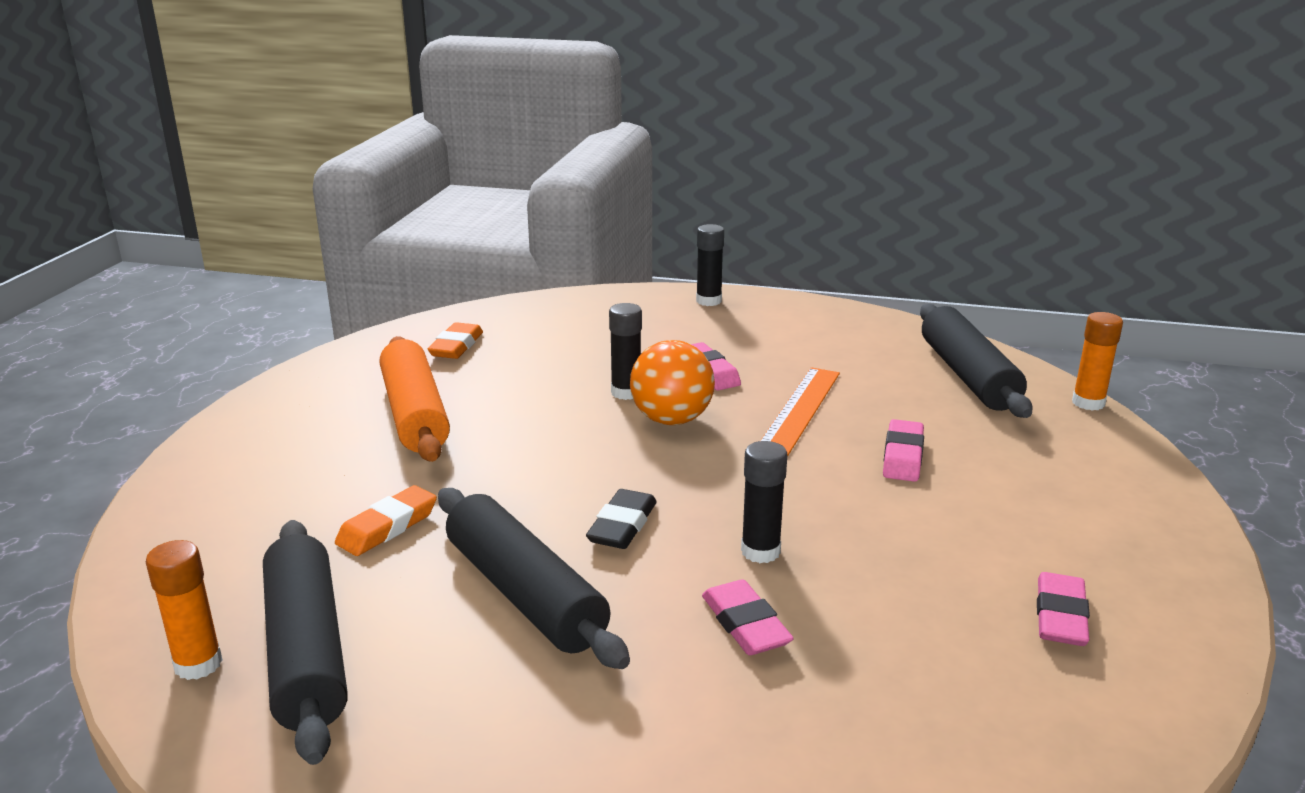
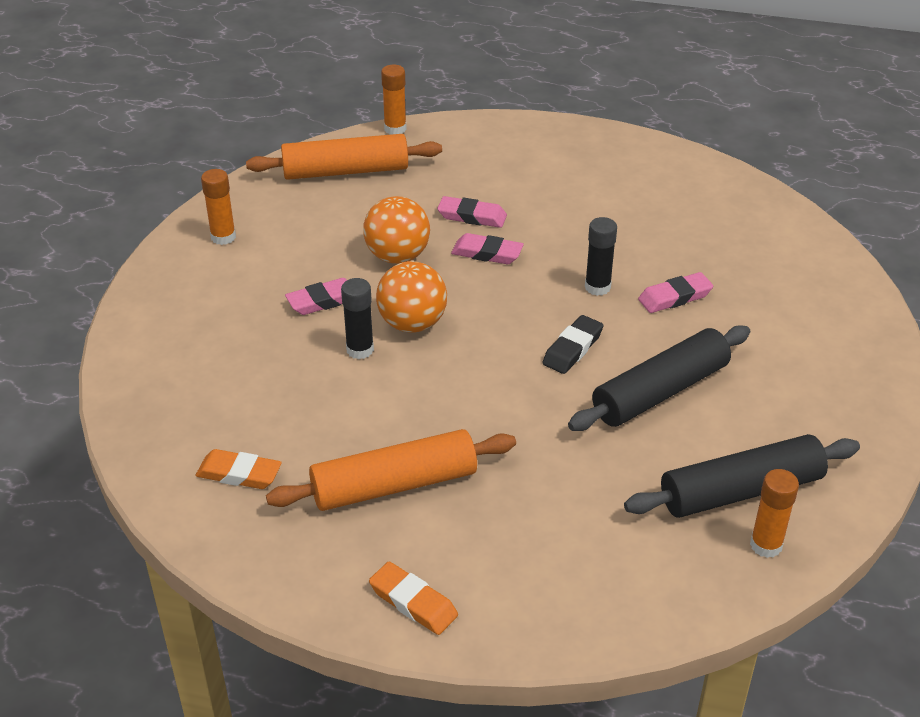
camera: 90 degrees left, 15 degrees up
orange eraser [335,485,437,556] -> orange eraser moved to [369,561,458,635]
black eraser [586,489,657,549] -> black eraser turned 75 degrees counterclockwise [542,315,604,374]
black glue stick [696,224,724,306] -> none
orange ruler [760,367,840,456] -> orange ball [363,196,430,264]
black rolling pin [920,304,1033,418] -> orange rolling pin [246,134,442,180]
pink eraser [1037,572,1090,646] -> pink eraser moved to [451,233,524,264]
none -> orange glue stick [201,169,236,245]

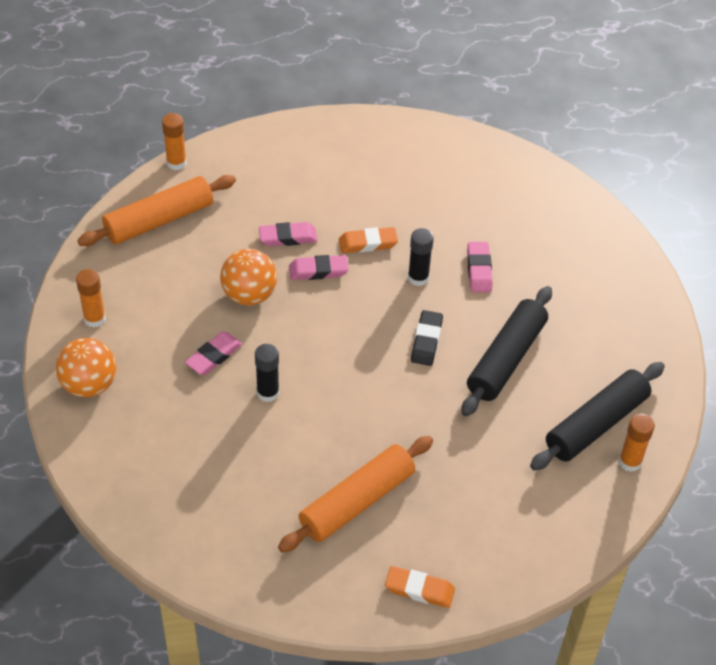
camera: 25 degrees left, 10 degrees up
orange eraser [196,449,282,489] -> orange eraser moved to [339,227,398,253]
orange ball [376,261,447,333] -> orange ball moved to [56,338,116,397]
pink eraser [638,272,713,313] -> pink eraser turned 45 degrees counterclockwise [467,242,493,292]

